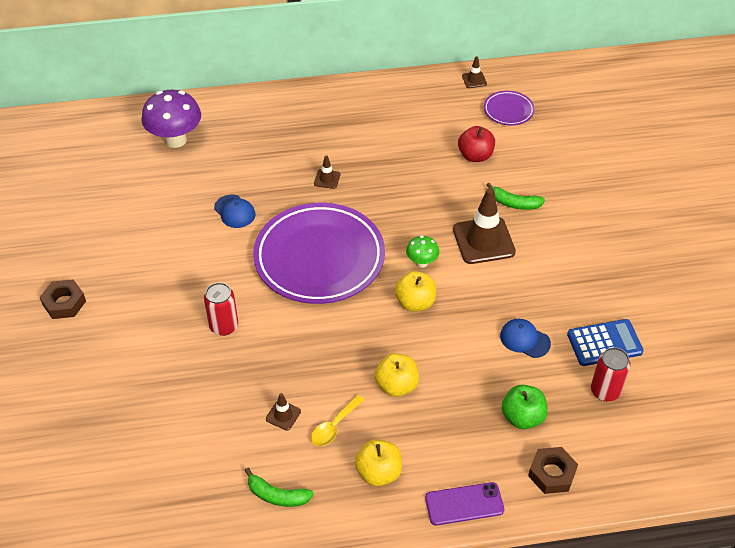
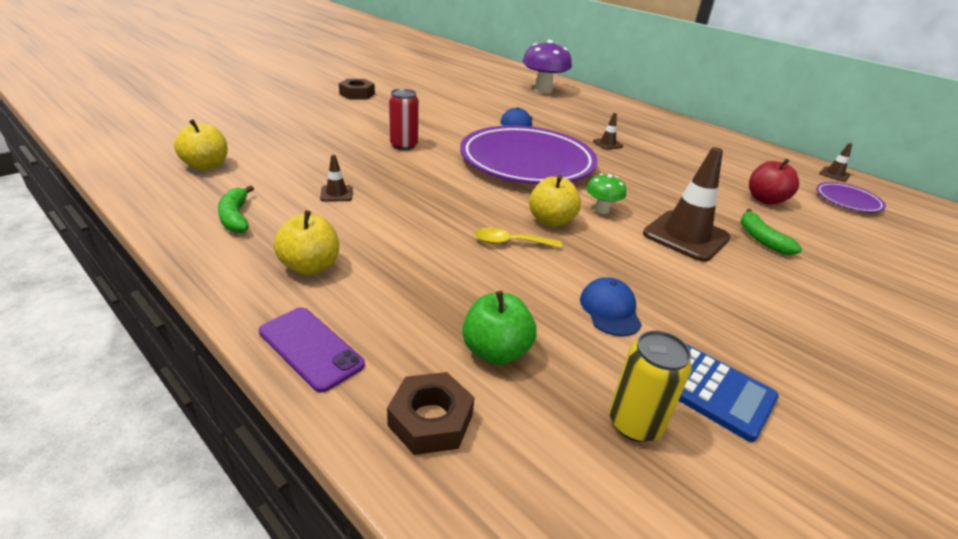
camera: 50 degrees right, 15 degrees down
yellow spoon [311,395,364,446] -> yellow spoon moved to [474,228,562,248]
yellow apple [374,353,419,397] -> yellow apple moved to [174,119,228,171]
red can [591,347,631,401] -> yellow can [609,331,692,442]

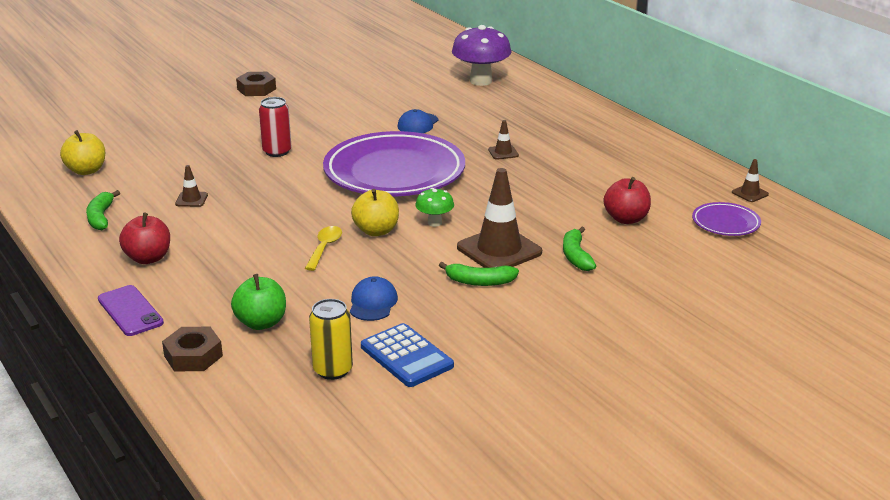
camera: 15 degrees right, 5 degrees down
yellow apple [274,210,339,275] -> red apple [119,213,170,264]
yellow spoon [474,228,562,248] -> yellow spoon turned 90 degrees clockwise [305,226,342,271]
none -> green banana [439,262,519,286]

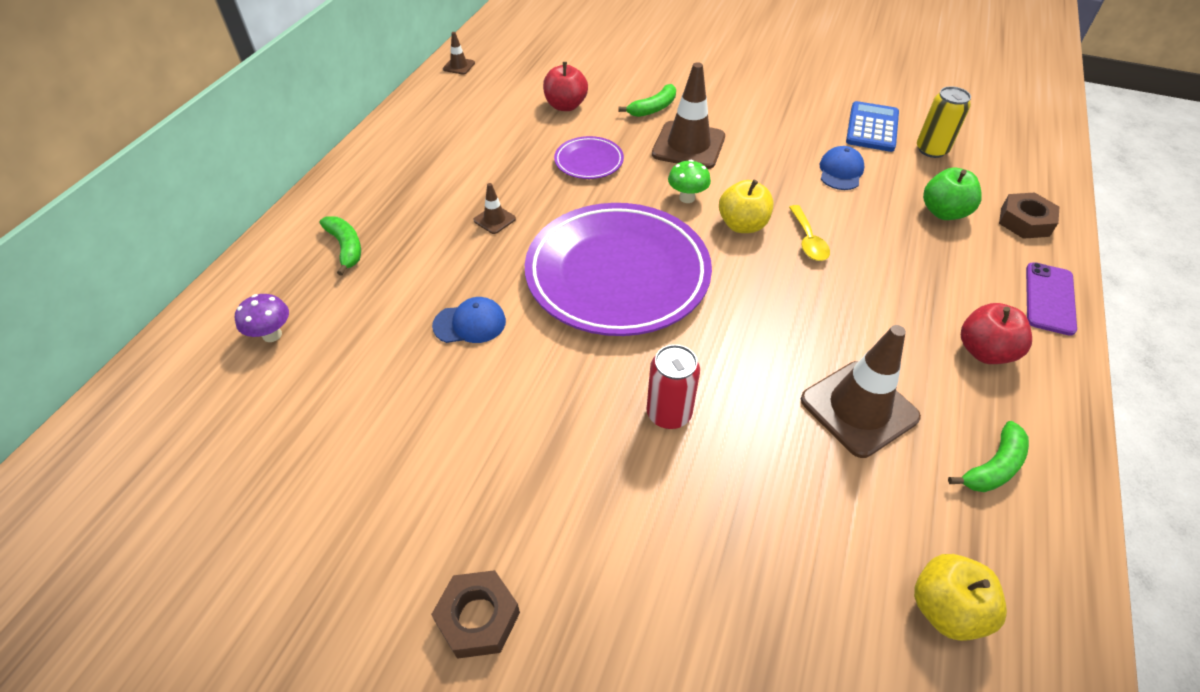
camera: 125 degrees left, 20 degrees up
brown traffic cone [175,165,208,207] -> brown traffic cone [801,325,921,458], size x2.18
yellow spoon [305,226,342,271] -> yellow spoon turned 75 degrees counterclockwise [789,205,830,261]
blue cap [350,276,398,321] -> blue cap turned 135 degrees clockwise [820,146,864,190]
green banana [439,262,519,286] -> green banana moved to [320,216,361,276]
purple mushroom [452,25,512,86] -> purple mushroom [235,294,289,342], size x0.51
purple plate [692,202,761,236] -> purple plate moved to [554,136,624,179]

